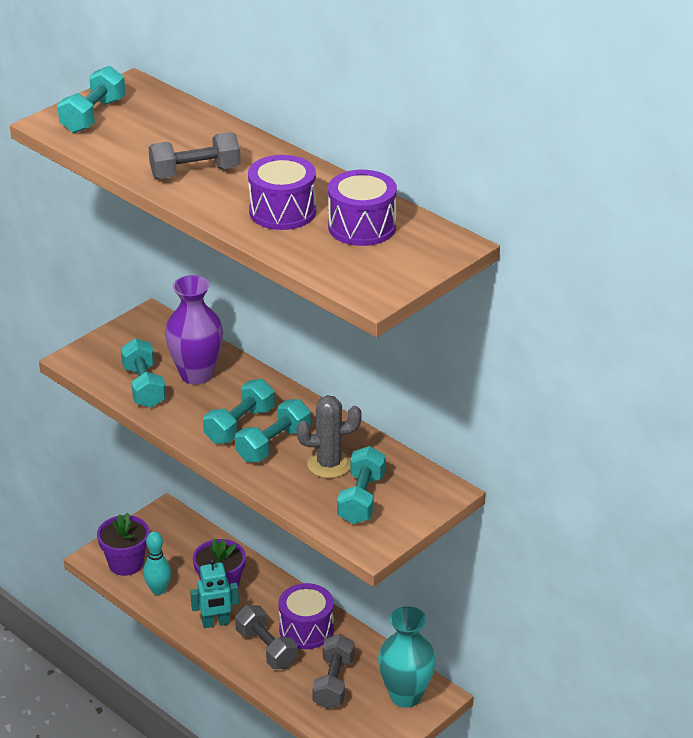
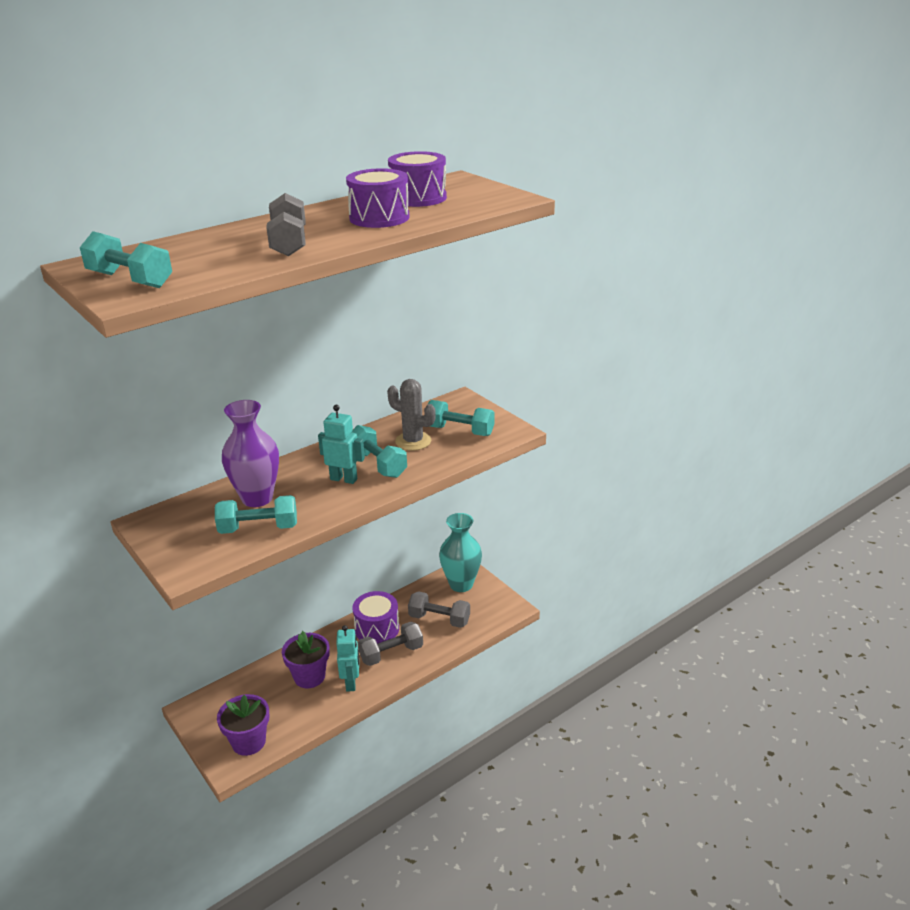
camera: 80 degrees left, 5 degrees down
turquoise bowling pin [143,531,171,595] -> none
turquoise dumbbell [203,379,275,444] -> turquoise robot [318,405,365,484]
grey cactus [296,395,362,478] -> grey cactus turned 60 degrees counterclockwise [387,379,436,451]

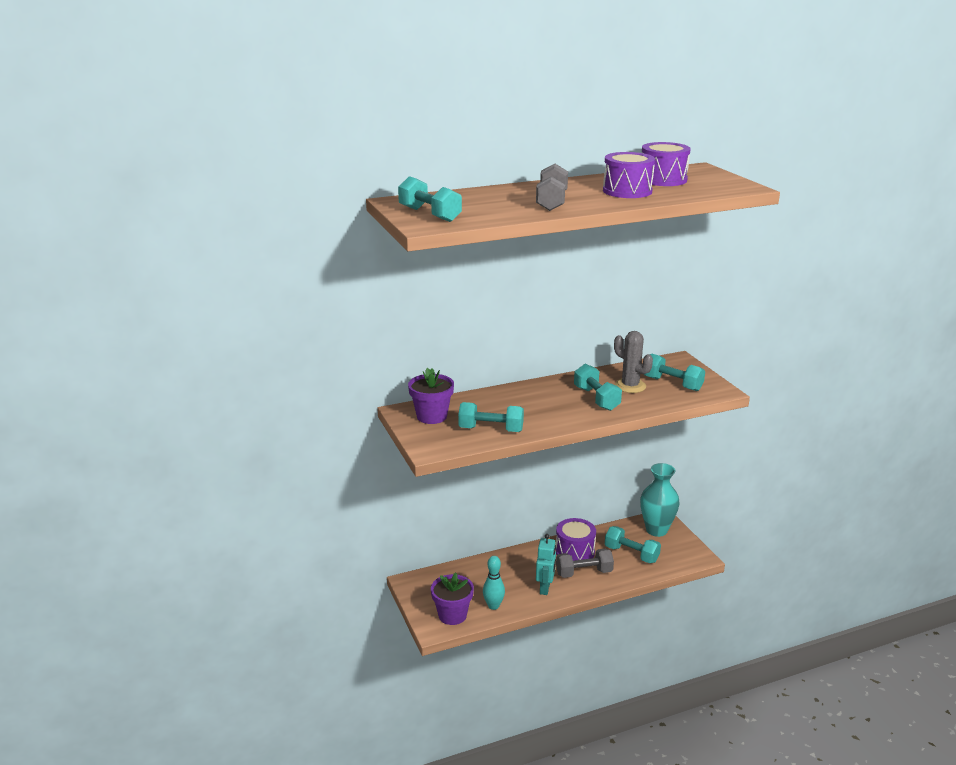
camera: 15 degrees right, 5 degrees down
purple vase [222,400,279,507] -> none
purple flower pot [282,631,330,688] -> purple flower pot moved to [408,368,454,424]
turquoise robot [318,405,365,484] -> none
grey dumbbell [408,591,470,628] -> turquoise dumbbell [605,526,661,563]
none -> turquoise bowling pin [483,556,505,610]

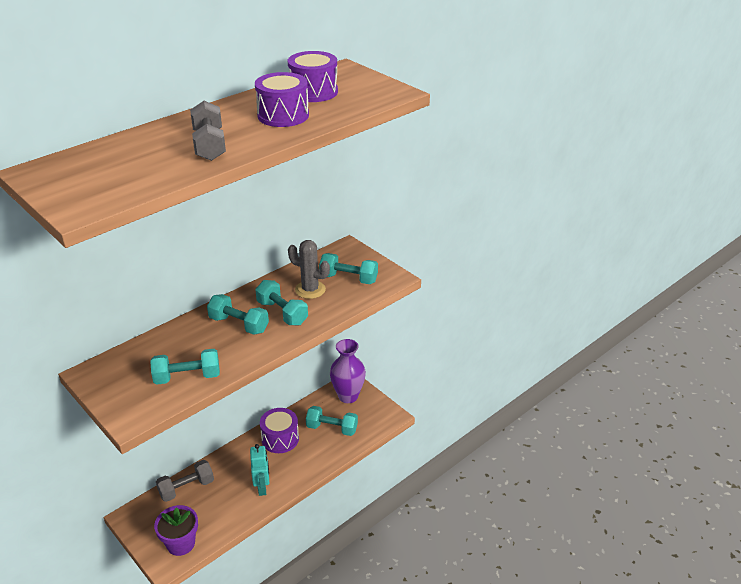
camera: 20 degrees left, 10 degrees up
turquoise dumbbell [398,176,462,222] -> turquoise dumbbell moved to [207,294,269,335]
purple flower pot [408,368,454,424] -> none
turquoise bowling pin [483,556,505,610] -> none
grey dumbbell [556,549,614,578] -> grey dumbbell moved to [156,460,214,502]
turquoise vase [640,463,680,537] -> purple vase [330,339,366,403]

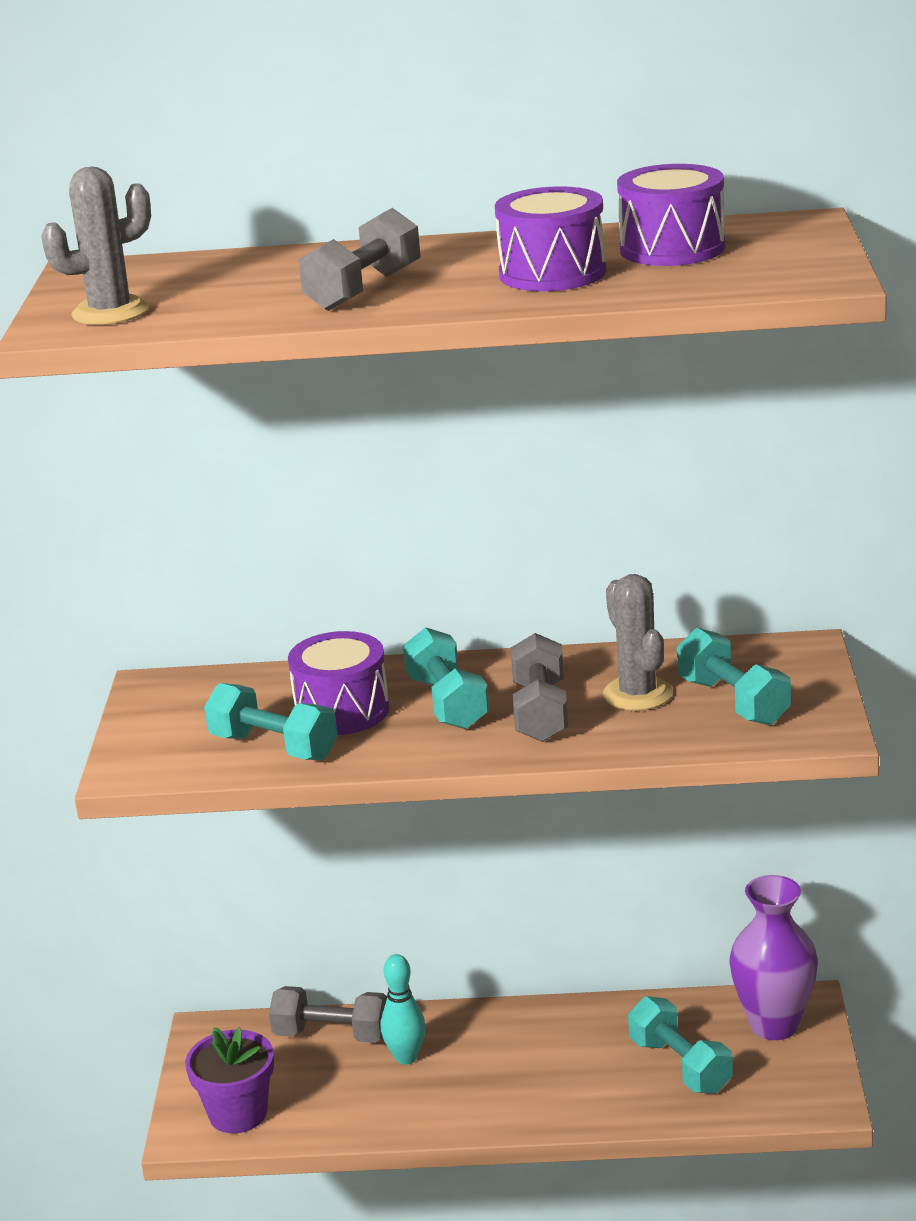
camera: 45 degrees right, 10 degrees down
turquoise robot [250,444,269,496] -> none
turquoise dumbbell [255,280,308,325] -> grey dumbbell [511,633,568,742]
purple drum [260,408,299,453] -> purple drum moved to [288,631,390,735]
none -> grey cactus [41,166,151,325]
none -> turquoise bowling pin [381,954,426,1065]

